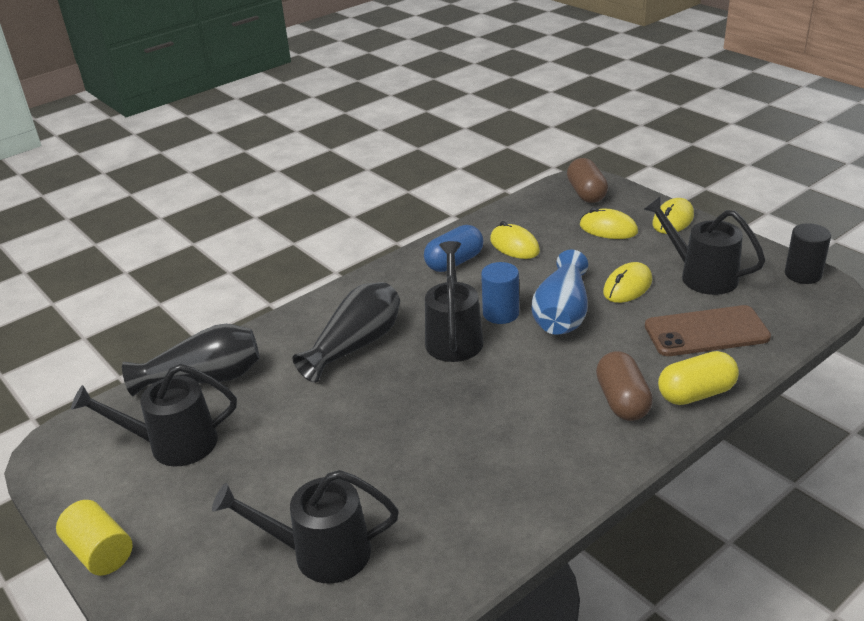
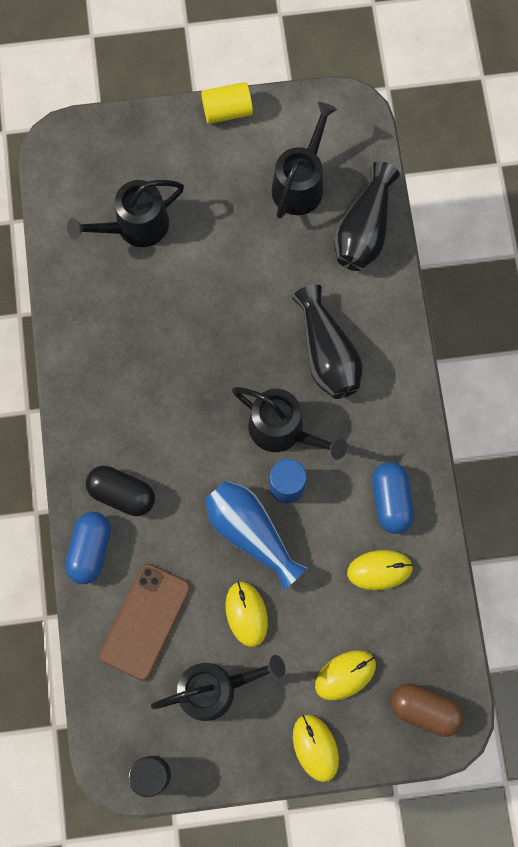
camera: 120 degrees right, 40 degrees up
black watering can [212,470,399,583] -> black watering can turned 150 degrees counterclockwise [67,180,184,247]
brown capsule [596,351,653,421] -> black capsule [86,466,155,516]
yellow capsule [658,351,739,405] -> blue capsule [65,512,111,584]

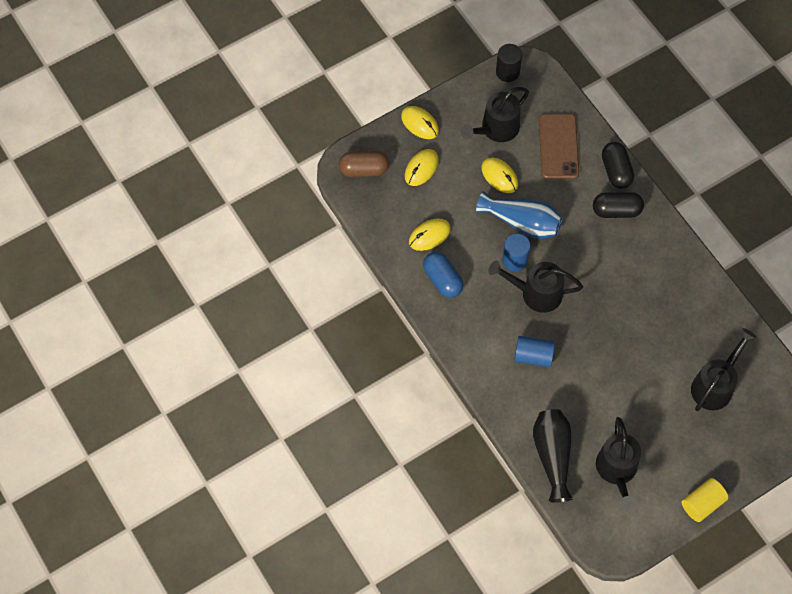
camera: 155 degrees right, 10 degrees down
blue capsule [65,512,111,584] -> black capsule [602,142,634,189]
black vase [292,284,362,399] -> blue cylinder [514,336,555,367]

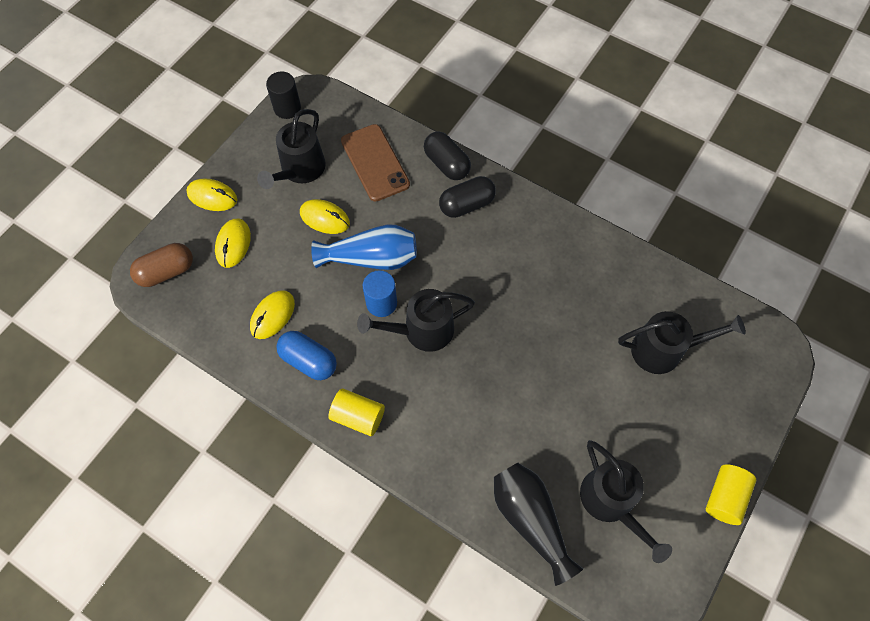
camera: 25 degrees left, 0 degrees up
blue cylinder [514,336,555,367] -> none
black watering can [691,328,757,411] -> black watering can turned 75 degrees clockwise [618,311,746,374]
none -> yellow cylinder [328,388,385,436]

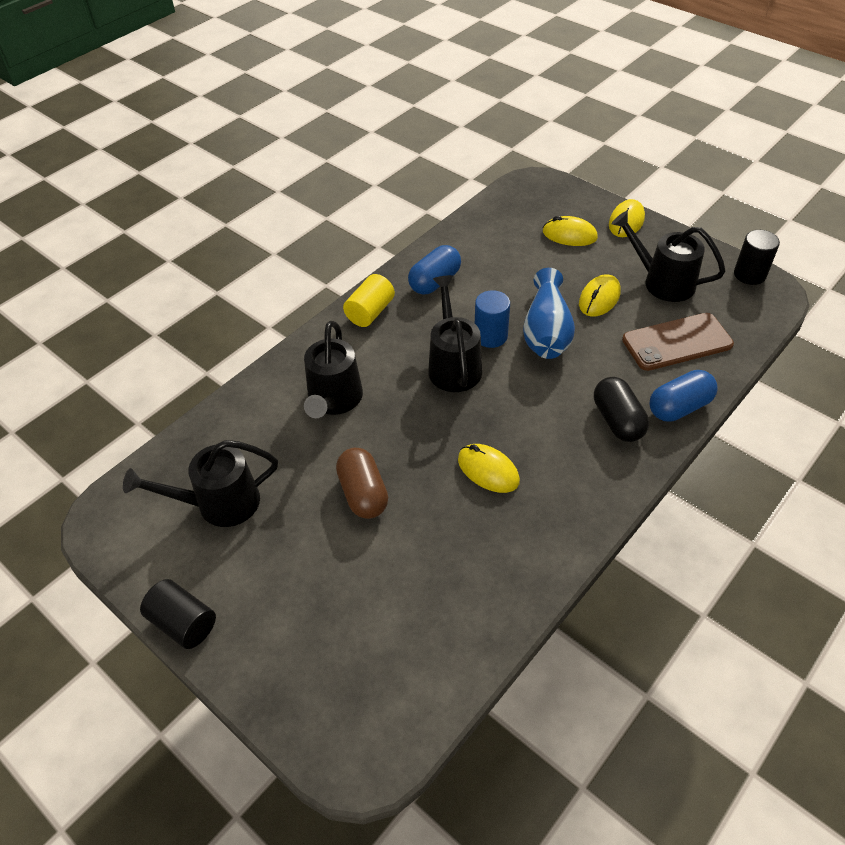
camera: 100 degrees right, 15 degrees down
brown capsule [130,243,193,287] -> brown capsule moved to [336,448,388,519]
yellow mouse [250,290,295,339] -> yellow mouse moved to [458,444,520,493]
black capsule [424,131,471,180] -> blue capsule [649,370,717,422]
black vase [494,463,584,586] -> none
black watering can [618,311,746,374] -> black watering can moved to [304,321,363,418]
yellow cylinder [706,464,757,525] -> black cylinder [140,579,216,649]

